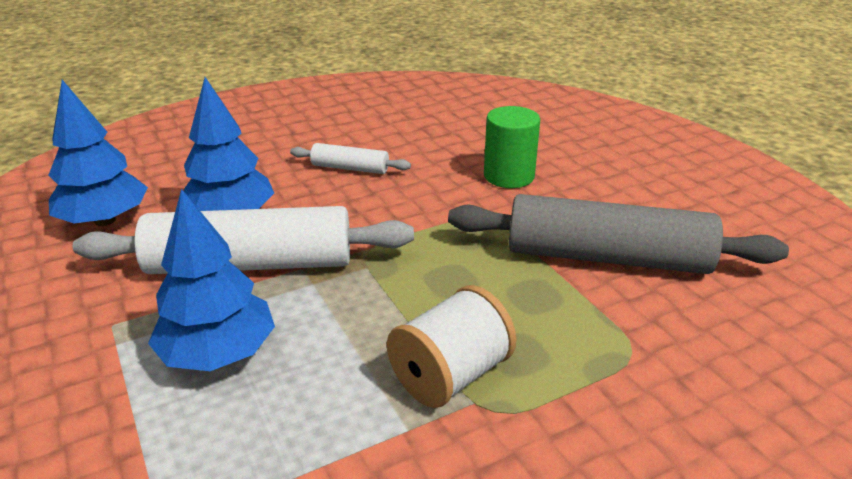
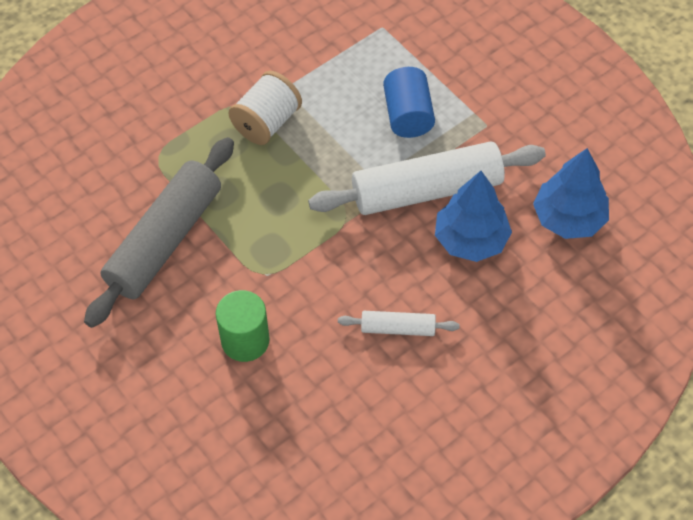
camera: 170 degrees right, 25 degrees up
blue tree [148,189,275,371] -> blue cylinder [383,67,435,138]
grey rolling pin [448,194,789,274] -> grey rolling pin turned 60 degrees counterclockwise [84,137,234,328]

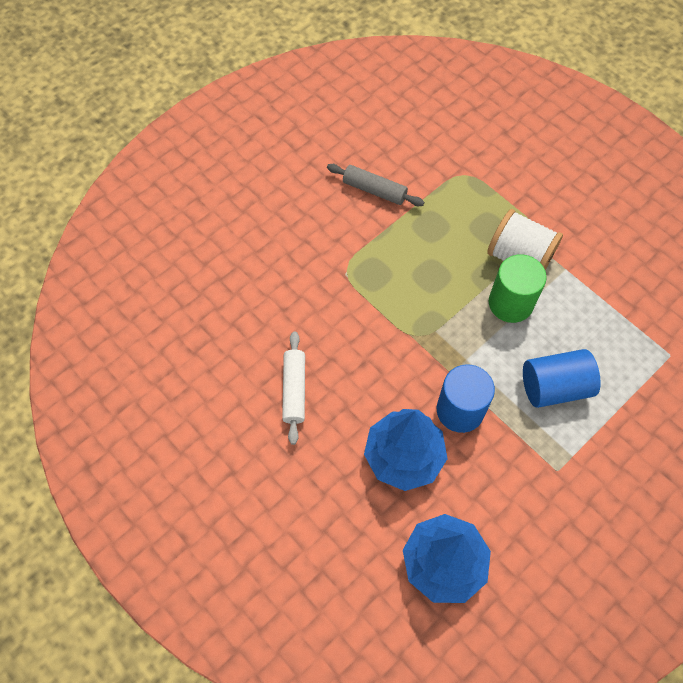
camera: 85 degrees right, 5 degrees up
grey rolling pin [84,137,234,328] -> grey rolling pin [327,164,424,206], size x0.47
green cylinder [216,290,270,362] -> green cylinder moved to [489,254,547,323]
white rolling pin [308,141,546,215] -> blue cylinder [437,364,495,433]

